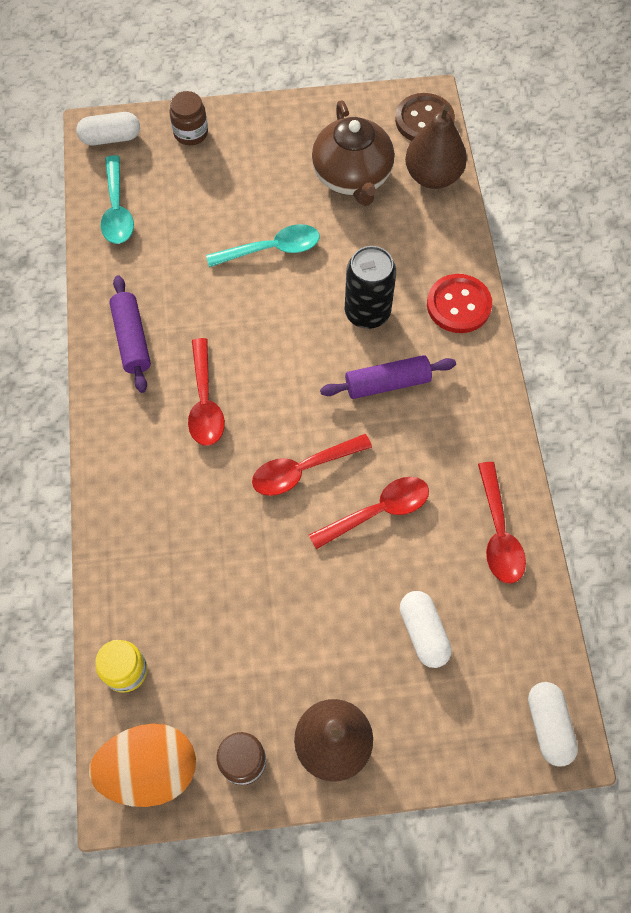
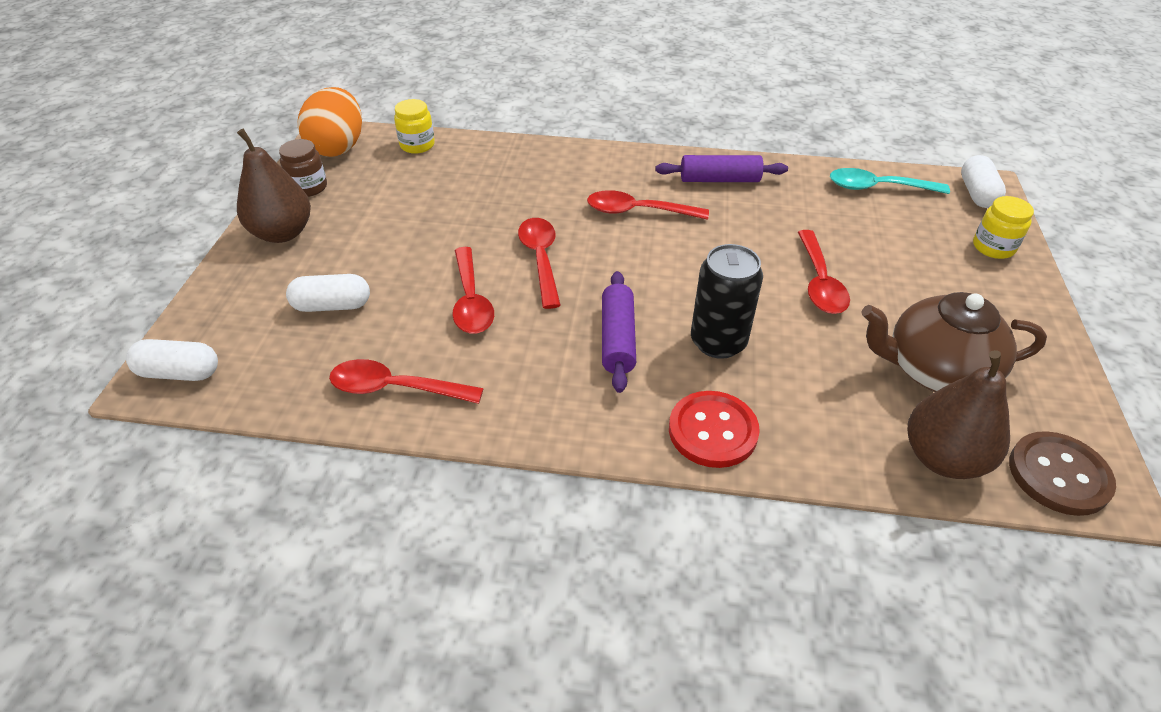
camera: 105 degrees right, 20 degrees down
brown jar [169,91,208,145] -> yellow jar [973,196,1034,259]
turquoise spoon [206,224,320,267] -> red spoon [798,230,850,314]

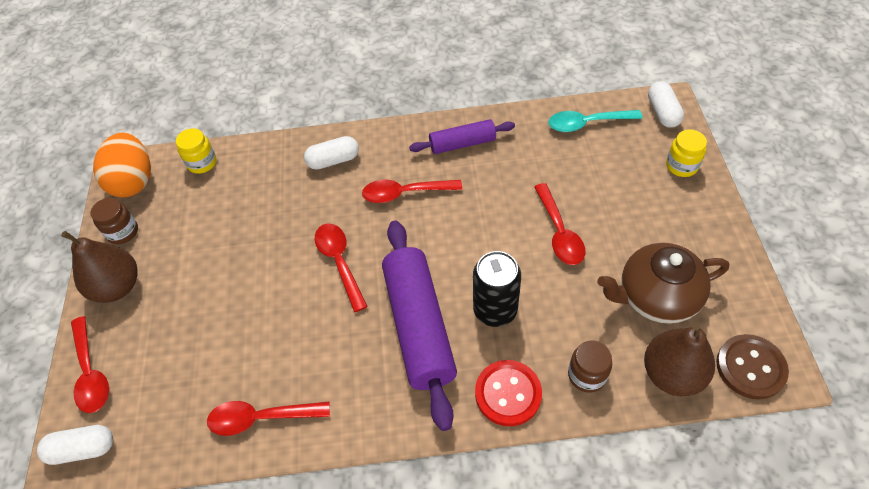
camera: 10 degrees left, 10 degrees up
white capsule [286,274,370,312] -> white capsule moved to [304,136,359,170]
red spoon [453,247,494,333] -> red spoon moved to [71,316,109,413]
purple rolling pin [602,271,636,393] -> purple rolling pin [382,220,457,431], size x1.80
none -> brown jar [568,341,612,392]

